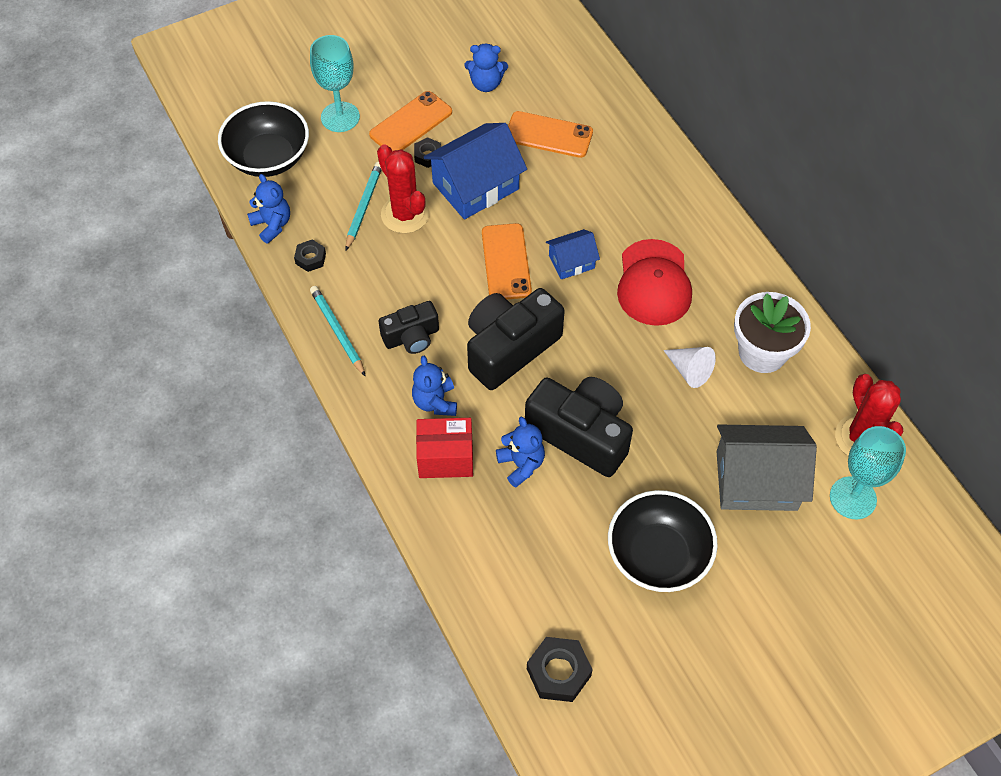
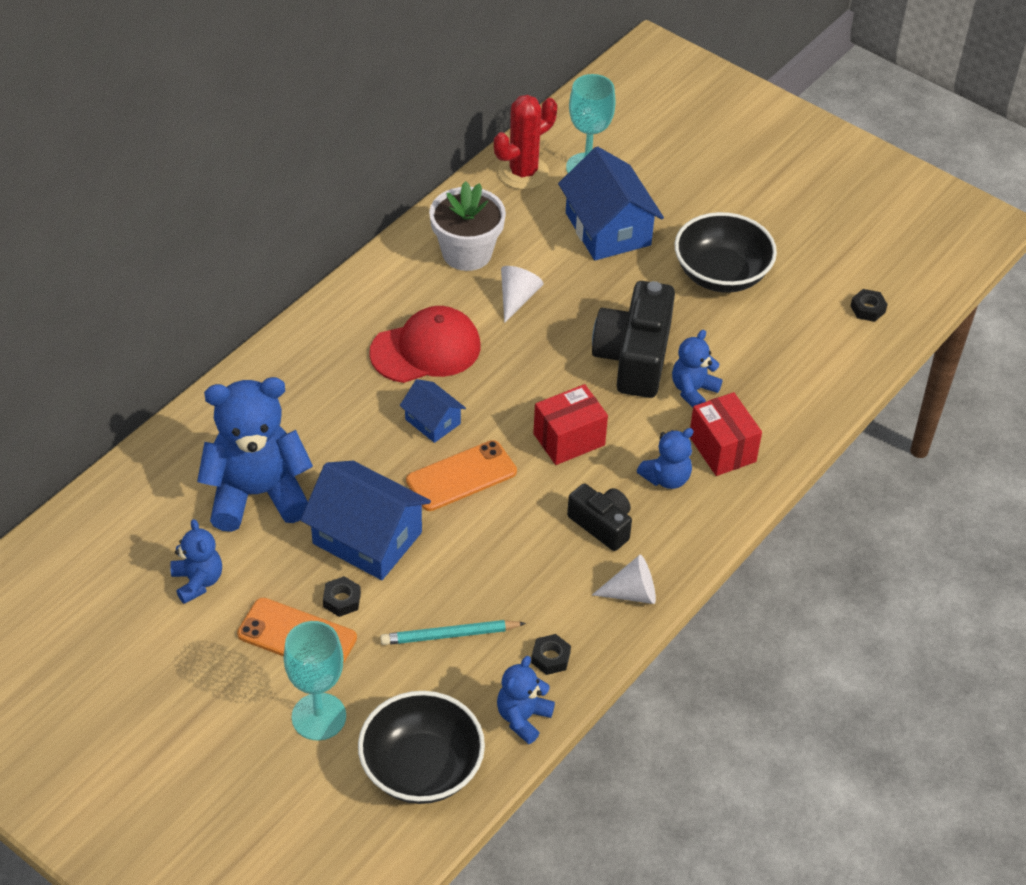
camera: 115 degrees left, 10 degrees down
turquoise pencil [310,286,365,376] -> white cone [592,554,656,604]
red cactus [377,144,429,233] -> none
black camera [467,288,565,390] -> red box [533,384,608,465]
orange phone [508,111,593,158] -> blue teddy bear [197,377,313,532]
black nut [527,637,593,702] -> black nut [851,289,888,322], size x0.60
grey house [717,425,817,511] -> blue house [558,146,664,260]

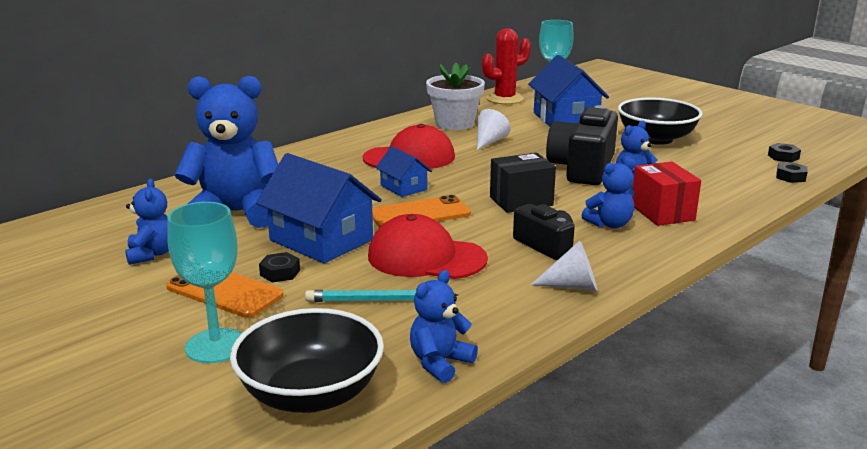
camera: 10 degrees right, 25 degrees down
black nut [531,634,571,675] -> black nut moved to [776,162,808,183]
red box [533,384,608,465] -> black box [490,153,556,213]
none -> red cap [368,214,488,279]

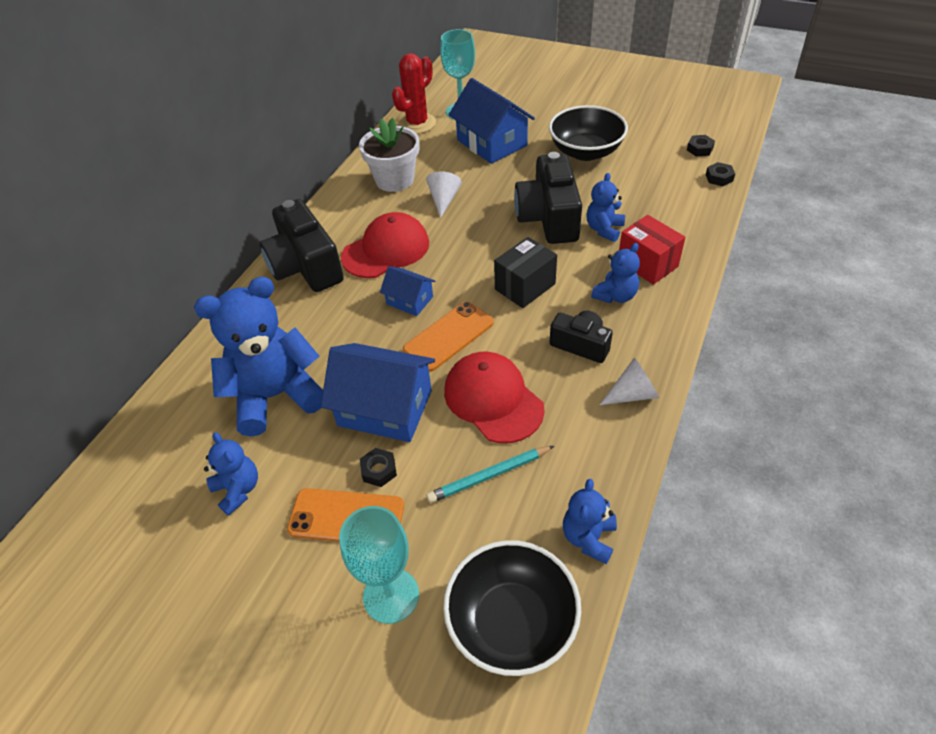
camera: 20 degrees left, 25 degrees up
red cap [368,214,488,279] -> red cap turned 60 degrees clockwise [444,352,545,443]
none -> black camera [260,199,344,292]

